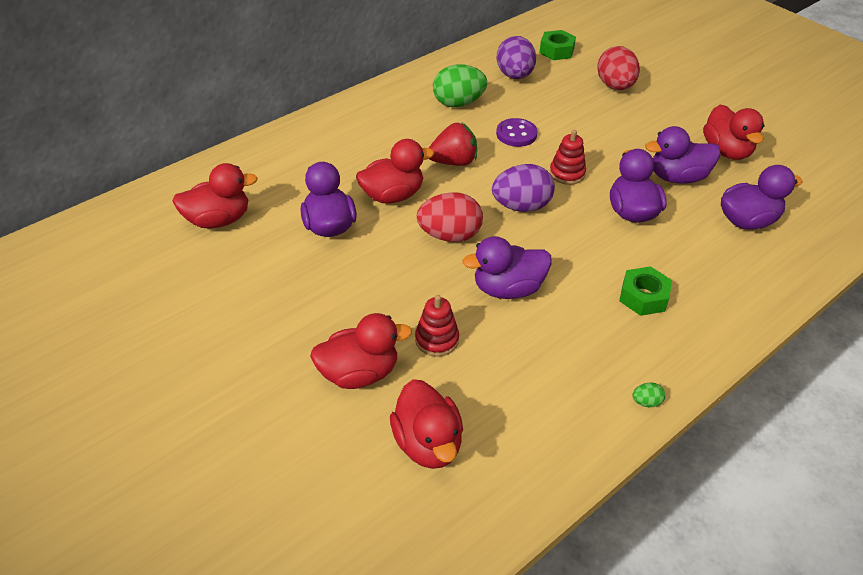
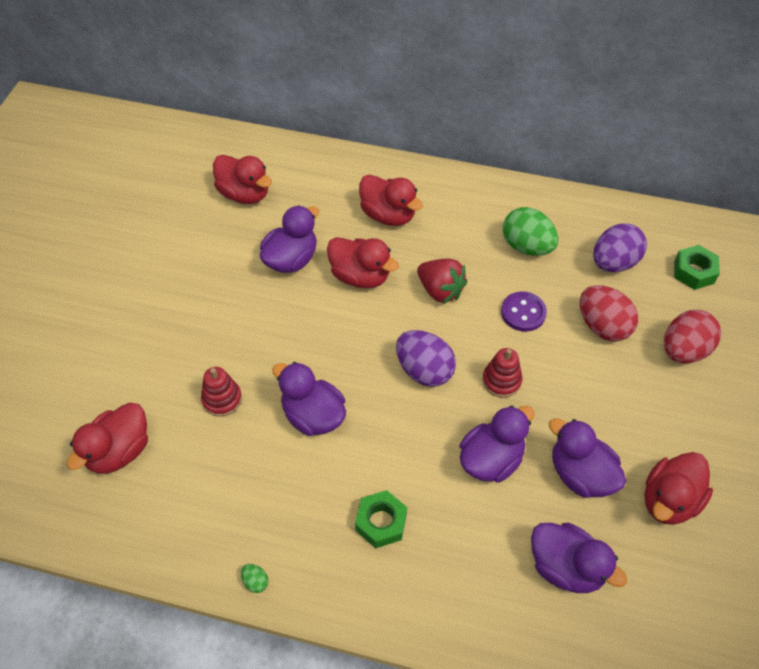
camera: 55 degrees right, 10 degrees up
red duck [310,313,412,389] -> red duck moved to [359,175,423,226]
red egg [417,192,483,242] -> red egg moved to [580,285,638,341]

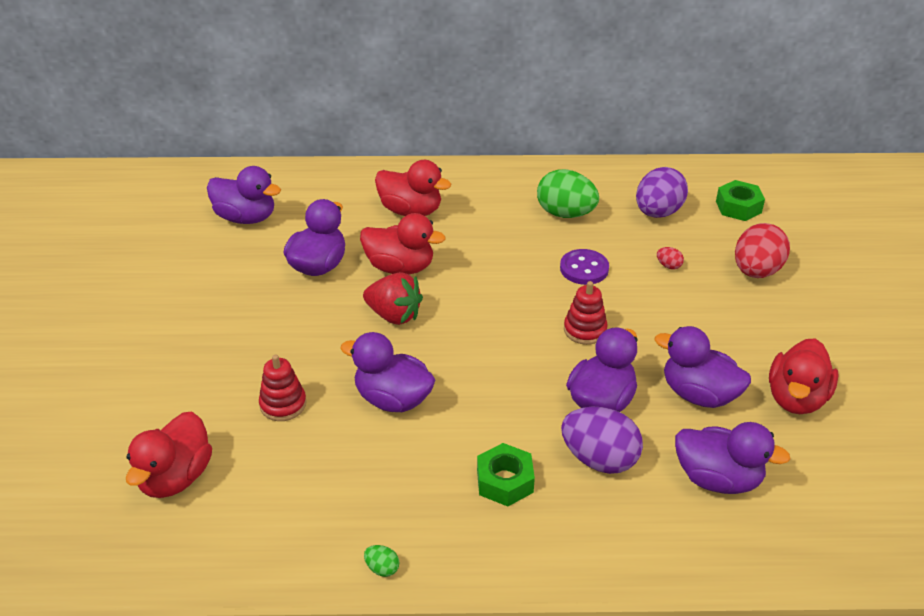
camera: 15 degrees left, 15 degrees down
red duck [213,155,272,204] -> purple duck [207,166,281,224]
purple egg [396,330,456,387] -> purple egg moved to [561,407,643,474]
red strawberry [417,259,467,304] -> red strawberry moved to [363,272,423,325]
red egg [580,285,638,341] -> red egg [657,247,684,270], size x0.42

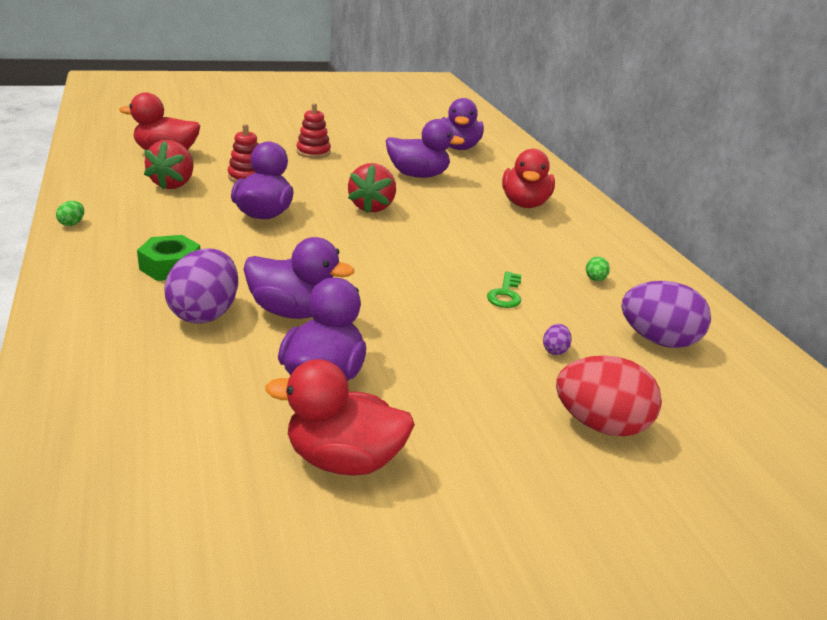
camera: 70 degrees right, 10 degrees down
red duck [360,213,446,275] -> none
green egg [537,169,599,218] -> green egg [586,257,610,281], size x0.42
purple button [560,249,609,285] -> green key [487,272,521,308]
red stacking toy [564,281,608,345] -> red stacking toy moved to [296,103,331,158]
red egg [657,247,684,270] -> purple egg [543,324,572,355]
purple duck [675,422,791,494] -> none
green nut [716,180,765,221] -> none
none -> red strawberry [144,140,194,190]

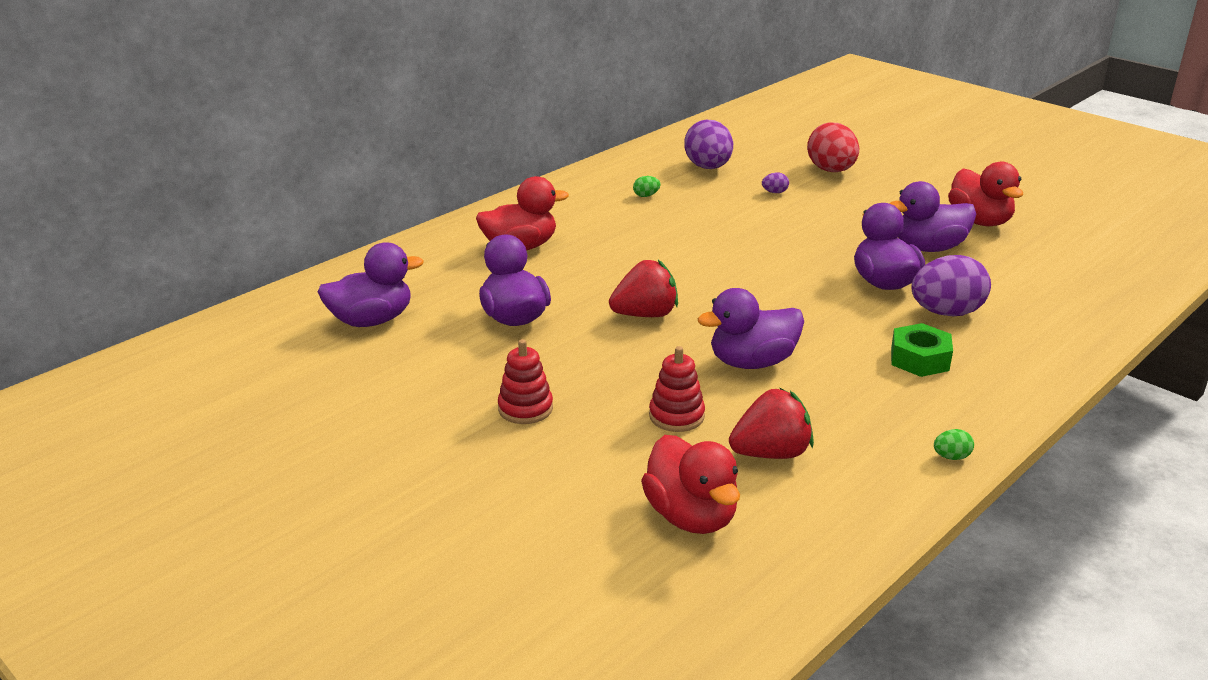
camera: 115 degrees left, 0 degrees up
green key [487,272,521,308] -> none

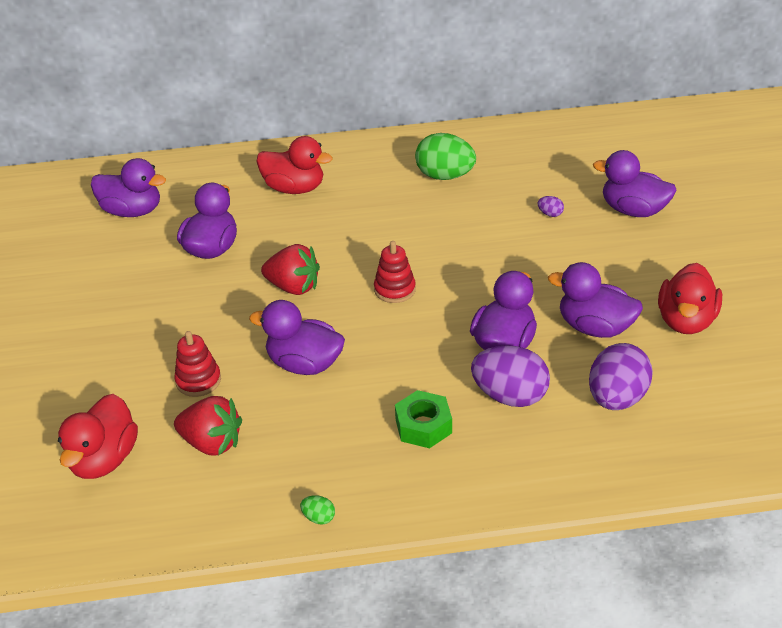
camera: 40 degrees right, 10 degrees up
red stacking toy [498,339,553,424] -> red stacking toy moved to [374,241,416,303]
green egg [633,176,661,197] -> green egg [415,133,476,180], size x2.40
purple egg [684,120,733,169] -> purple egg moved to [589,343,653,410]
red egg [807,122,859,172] -> purple duck [593,150,677,217]

